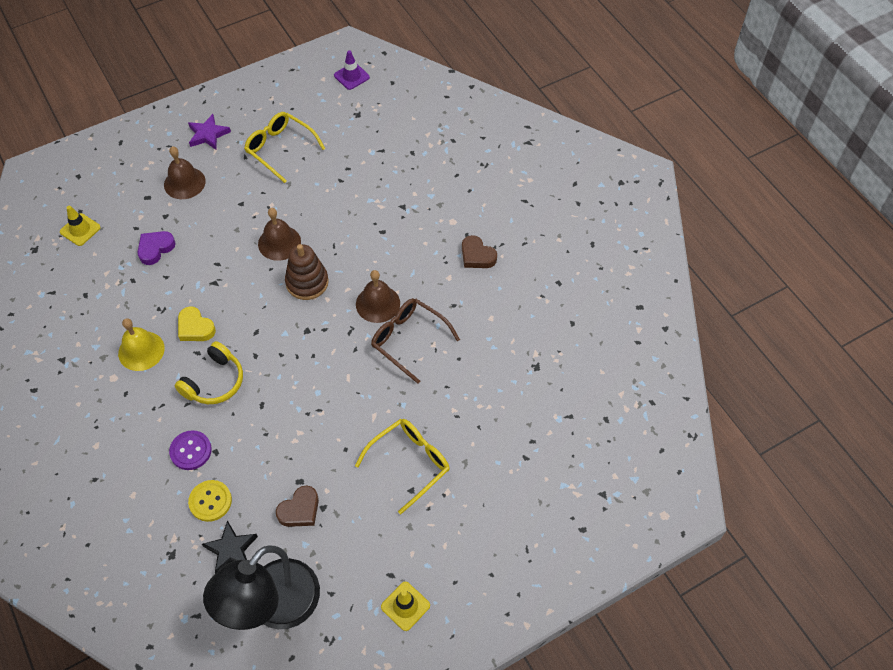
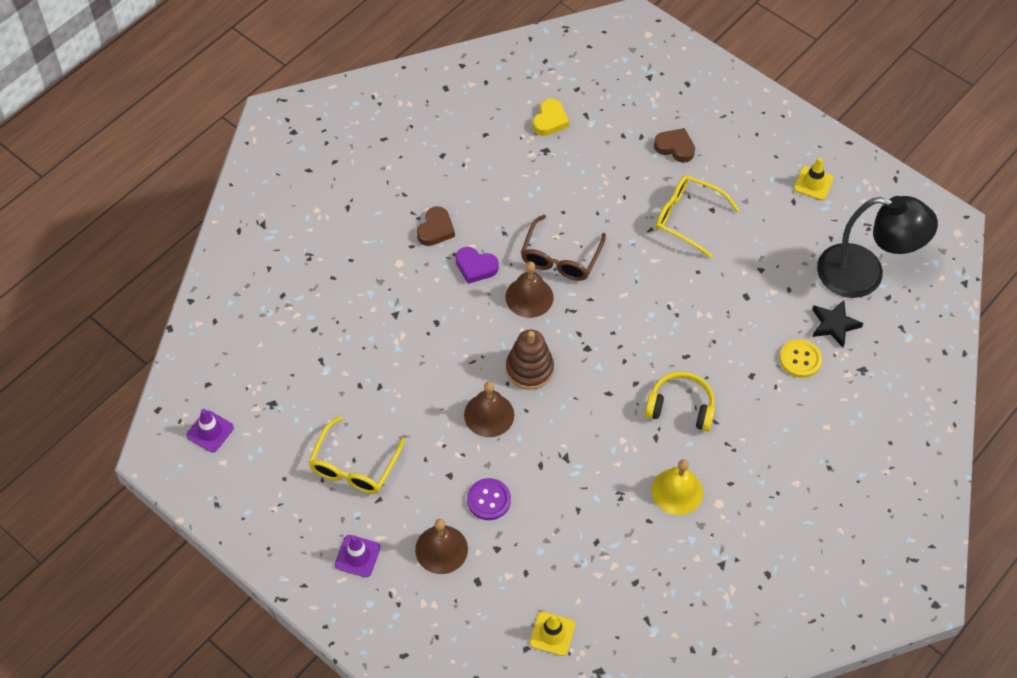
camera: 110 degrees left, 0 degrees up
purple heart [138,231,175,265] -> purple heart moved to [456,247,499,284]
purple button [169,430,212,470] -> purple button moved to [467,478,511,520]
yellow heart [178,306,216,341] -> yellow heart moved to [533,98,569,136]
purple star [188,114,231,150] -> purple traffic cone [335,535,381,577]
brown heart [276,485,319,527] -> brown heart moved to [654,128,695,163]

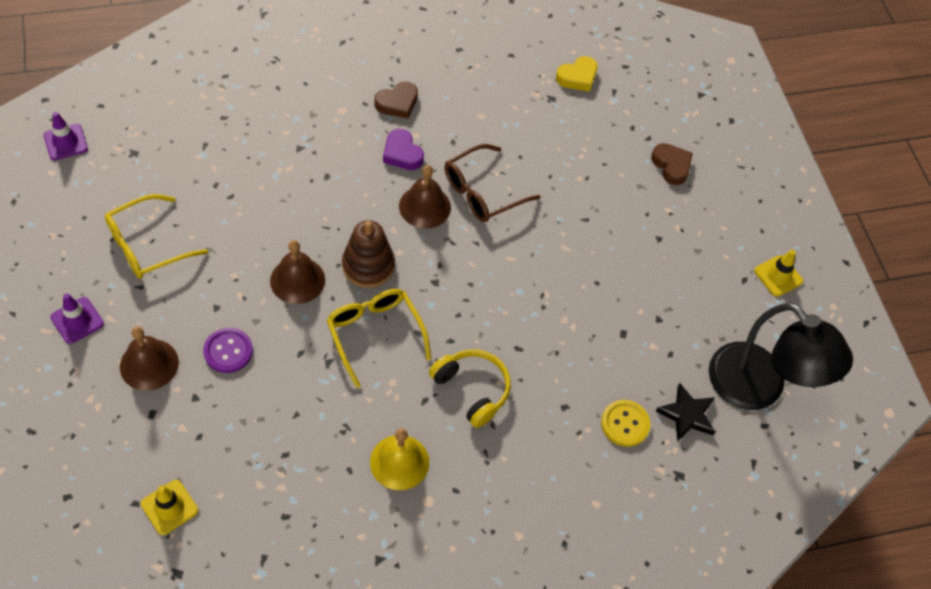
camera: 30 degrees right, 0 degrees up
yellow glasses [656,175,739,258] -> yellow glasses moved to [327,289,431,388]

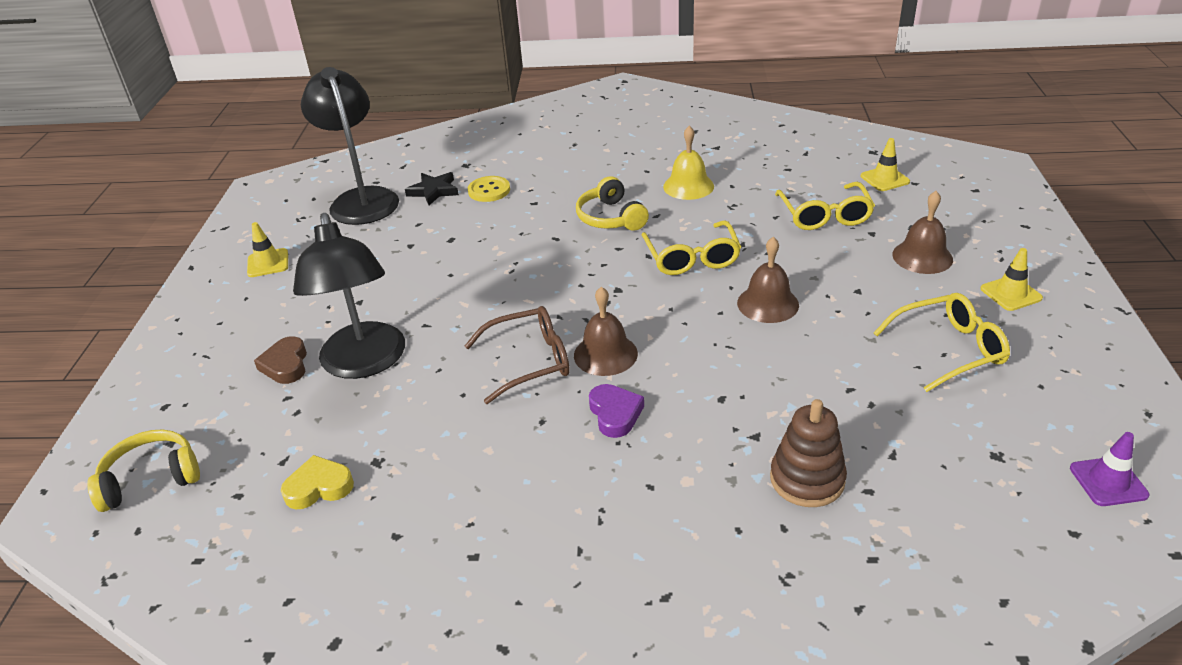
camera: 155 degrees left, 20 degrees down
purple traffic cone [51,293,104,344] -> yellow traffic cone [980,248,1043,311]
purple button [203,328,253,373] -> none
brown stacking toy [342,220,395,288] -> brown stacking toy moved to [770,399,847,507]
brown heart [374,82,418,118] -> none
none -> yellow headphones [87,429,200,512]
none -> black lamp [293,213,405,379]
none -> yellow glasses [775,182,875,230]

